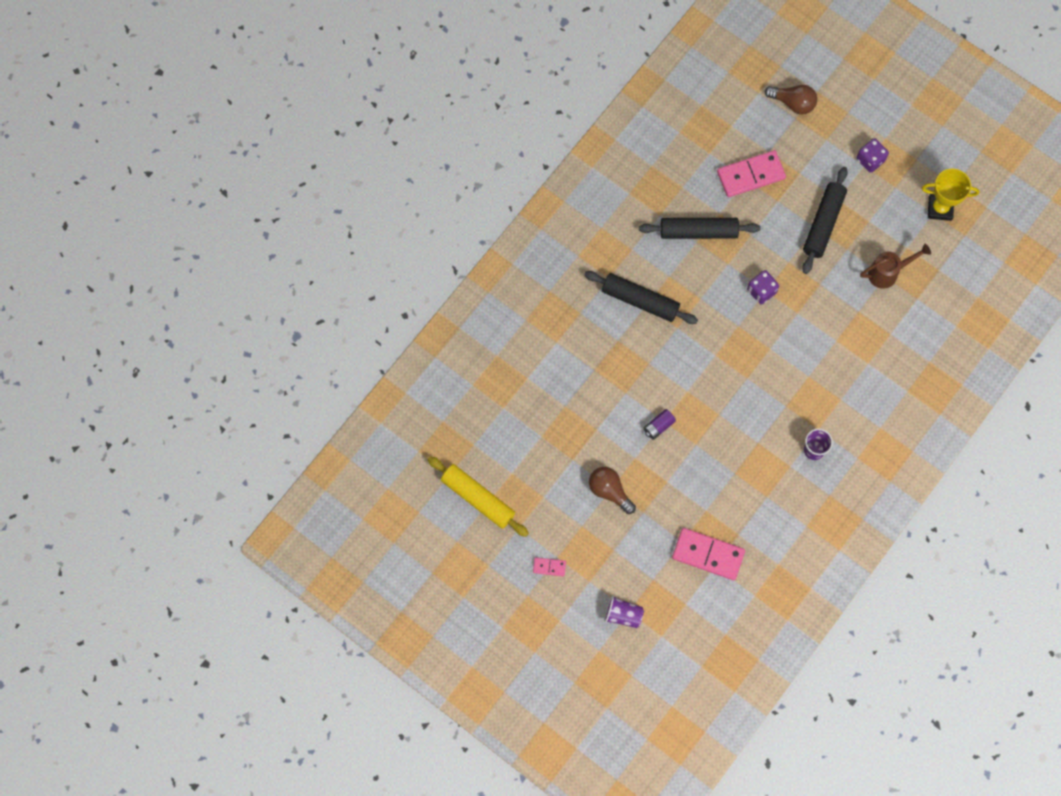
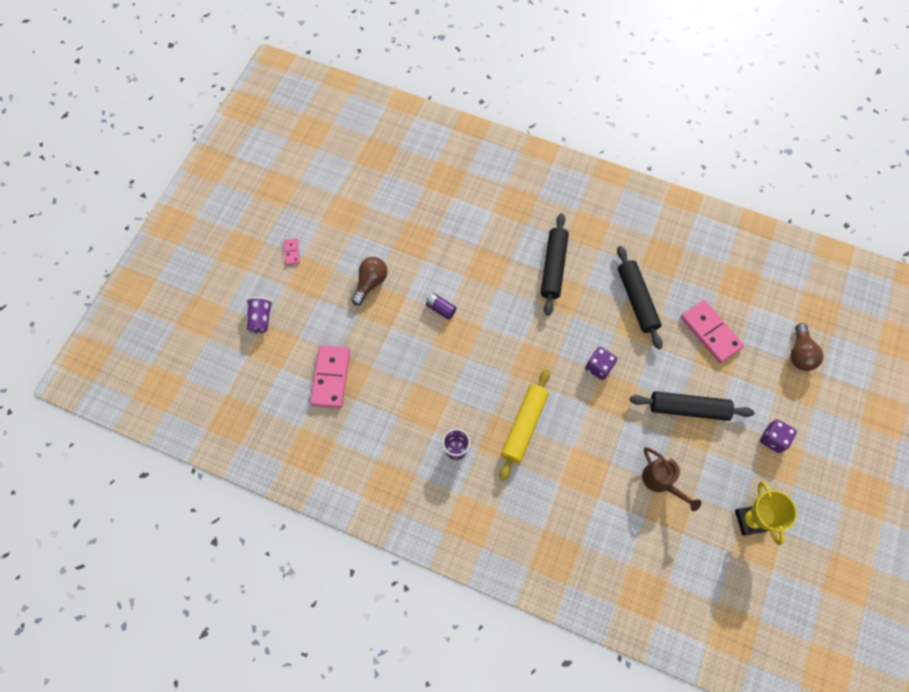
camera: 75 degrees right, 5 degrees down
yellow rolling pin [428,456,529,537] -> yellow rolling pin moved to [499,369,550,481]

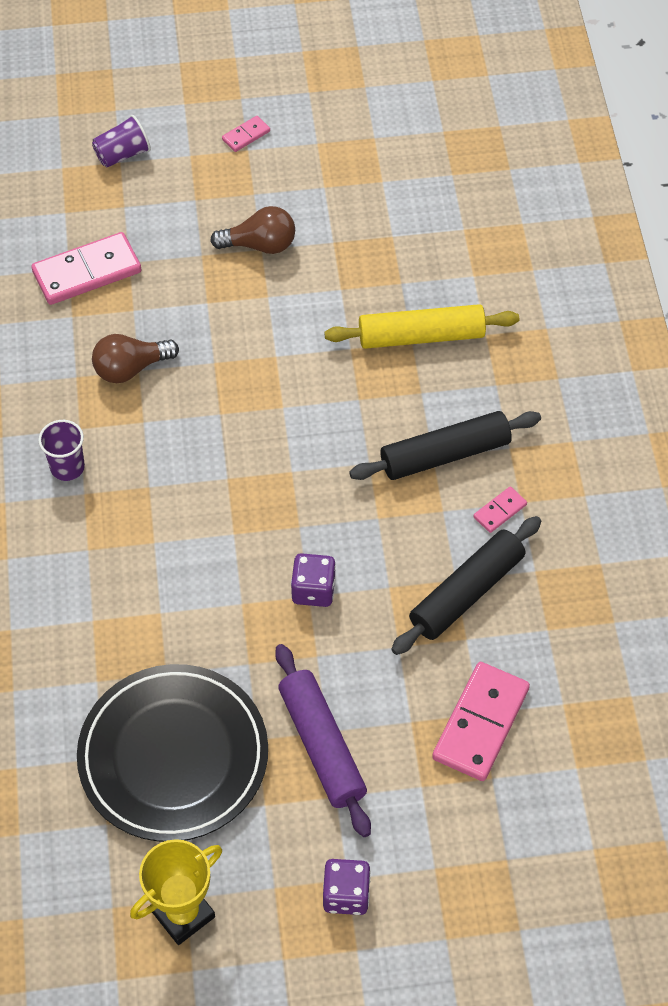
camera: 60 degrees right, 10 degrees down
purple battery [426,293,456,320] -> none
yellow rolling pin [499,369,550,481] -> yellow rolling pin moved to [324,304,519,349]
black rolling pin [630,391,755,421] -> purple rolling pin [275,644,371,837]
brown watering can [642,447,701,511] -> black plate [77,664,268,842]
brown light bulb [790,323,824,371] -> brown light bulb moved to [92,334,179,383]
none -> pink domino [473,486,527,533]

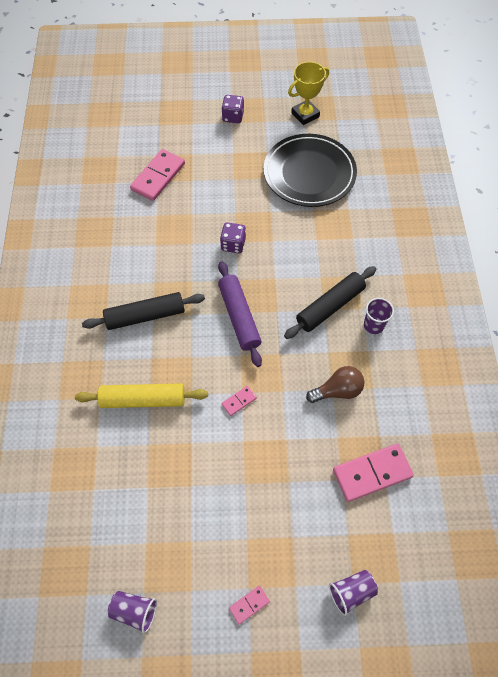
camera: 175 degrees left, 5 degrees up
brown light bulb [210,206,295,254] -> none
purple rolling pin [275,644,371,837] -> purple rolling pin moved to [218,261,262,367]
black rolling pin [391,516,541,655] -> black rolling pin moved to [284,266,376,339]
pink domino [473,486,527,533] -> pink domino moved to [221,386,257,416]
none -> purple cup [108,591,157,634]

